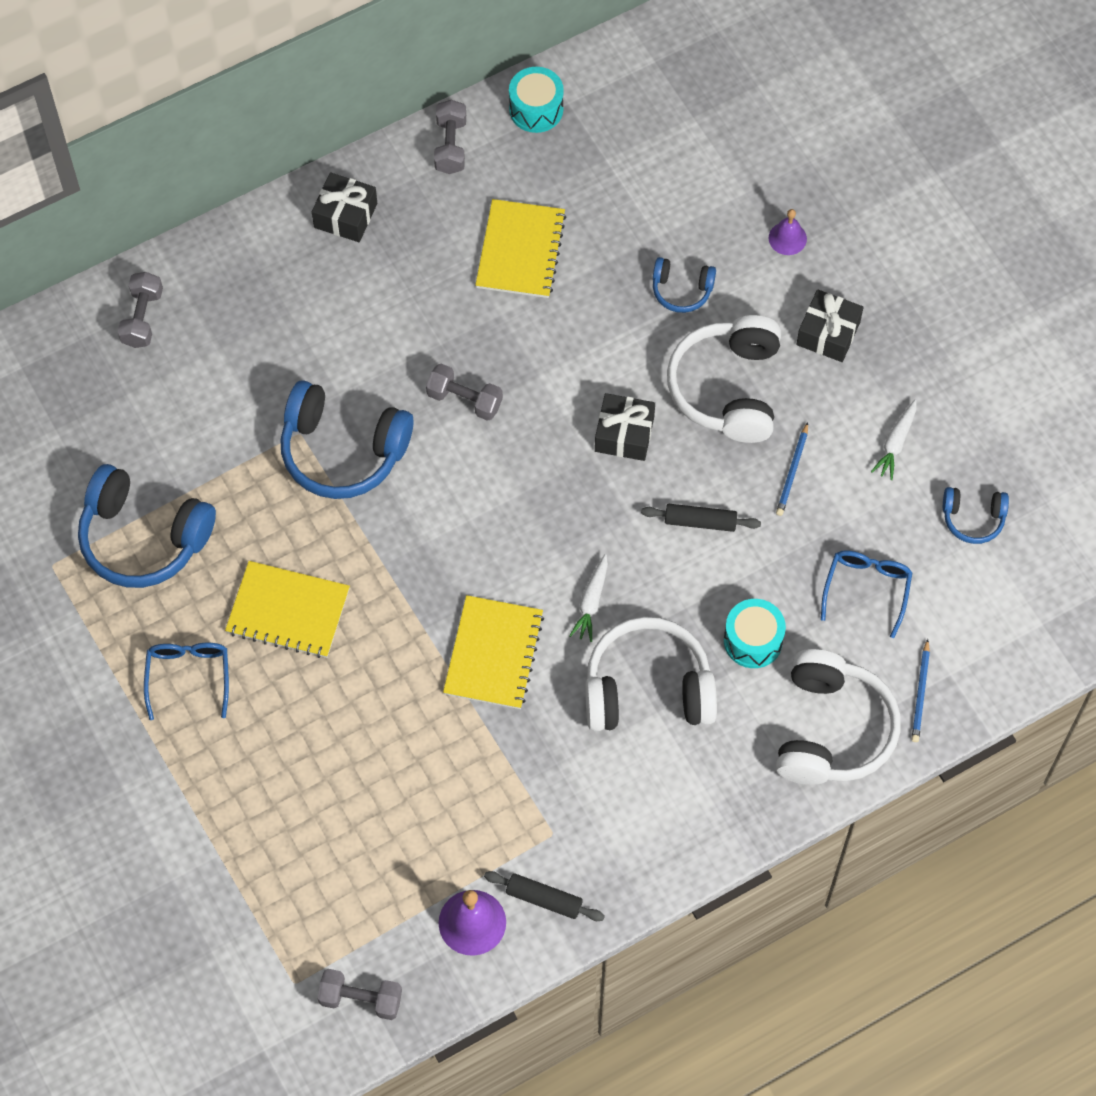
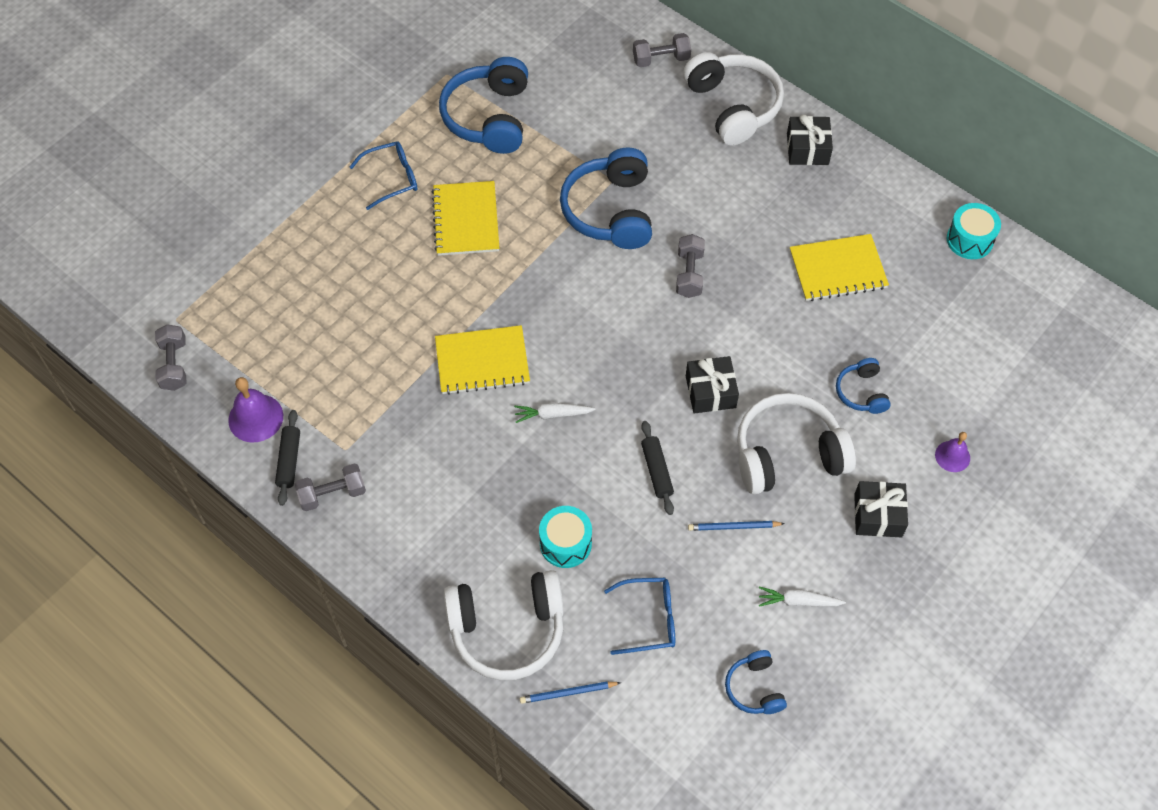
camera: 70 degrees right, 5 degrees down
grey dumbbell [434,100,466,174] -> grey dumbbell moved to [295,463,366,511]
white headphones [585,617,717,731] -> white headphones moved to [683,52,784,145]

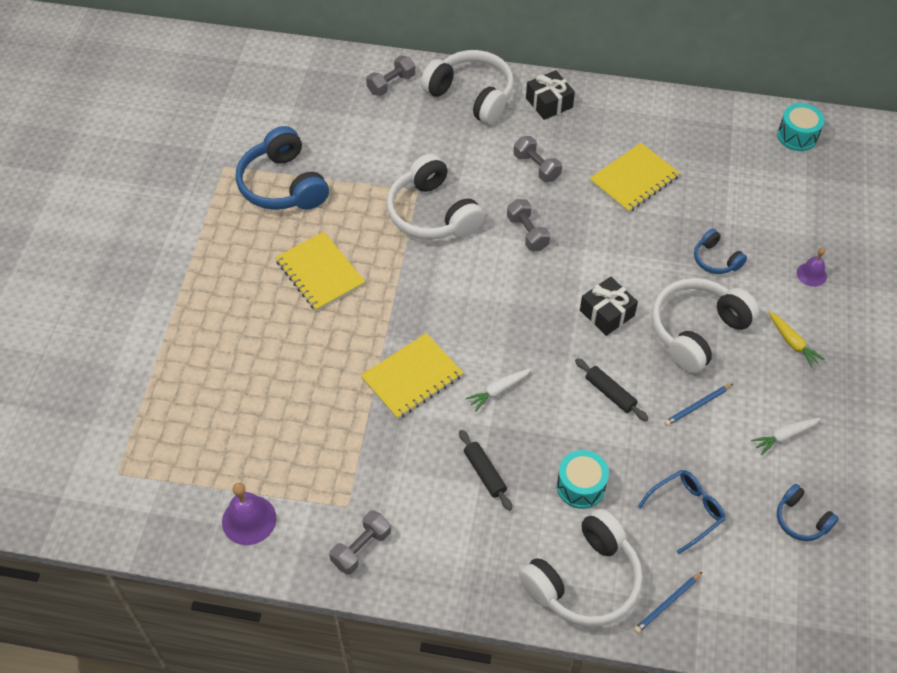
camera: 30 degrees left, 5 degrees down
grey dumbbell [155,324,186,391] -> grey dumbbell moved to [514,136,562,182]
black rolling pin [275,410,300,506] -> black rolling pin moved to [459,430,512,511]
blue glasses [349,141,417,210] -> none
blue headphones [560,148,652,249] -> white headphones [386,154,485,240]
black gift [854,481,908,538] -> yellow carrot [769,312,825,368]
turquoise drum [947,203,1001,259] -> turquoise drum moved to [777,103,825,151]

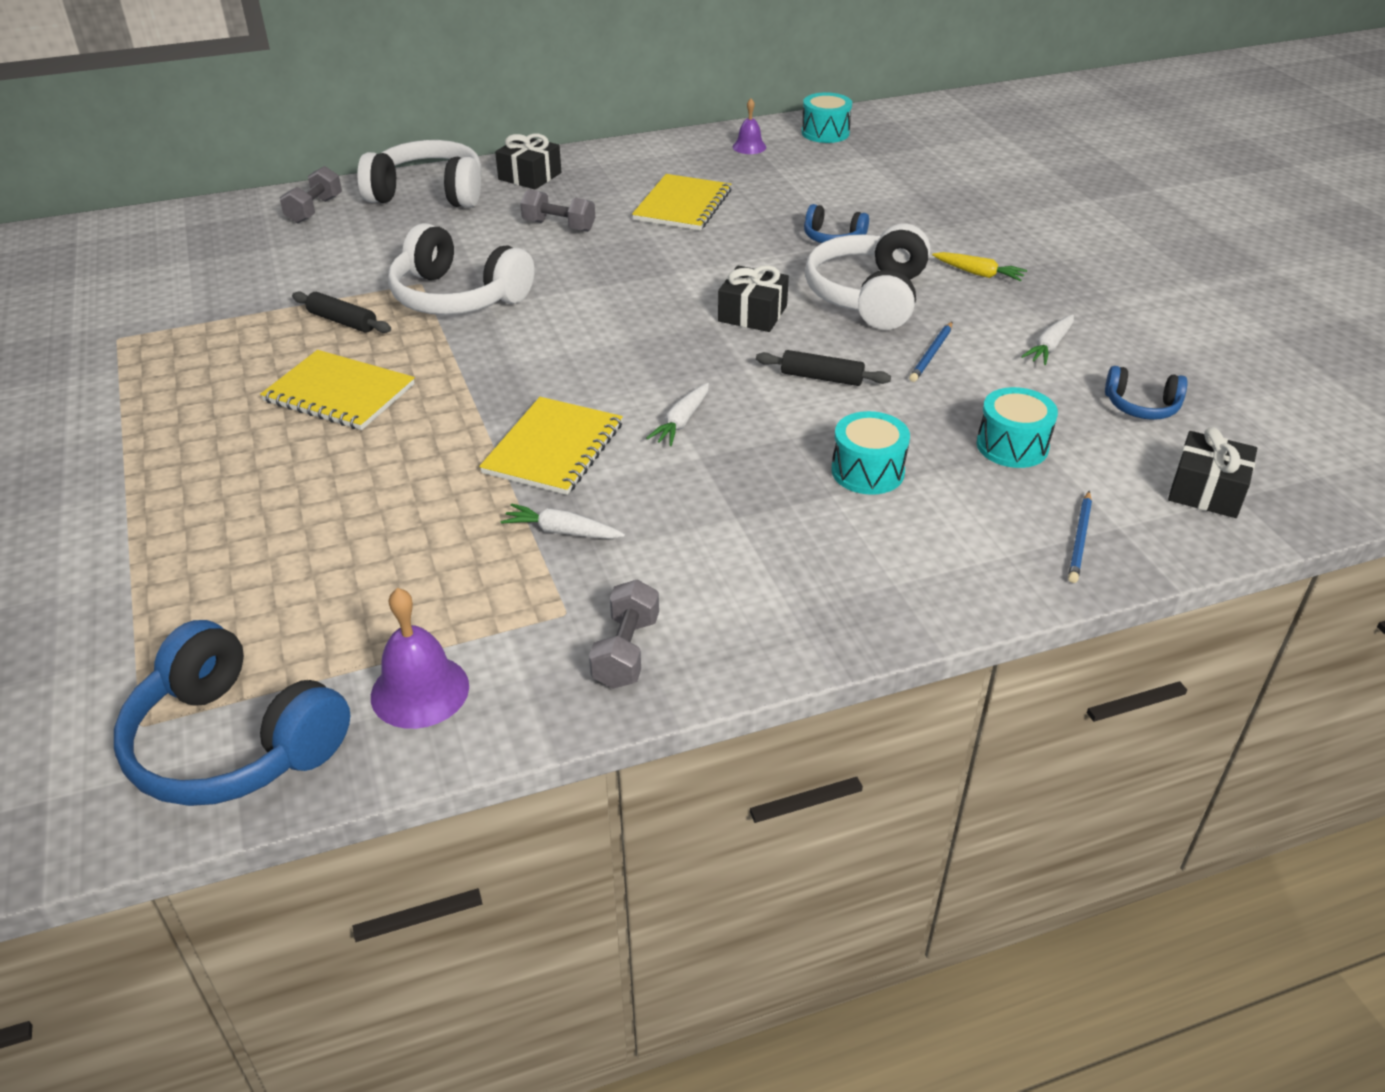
camera: 30 degrees left, 15 degrees down
blue headphones [236,126,329,210] -> blue headphones moved to [114,620,350,806]
black rolling pin [459,430,512,511] -> black rolling pin moved to [292,292,391,333]
grey dumbbell [507,199,550,251] -> none
white headphones [519,509,643,627] -> none
blue glasses [638,470,726,554] -> turquoise drum [977,387,1058,468]
purple bell [797,248,827,287] -> purple bell moved to [733,99,766,154]
none -> white carrot [501,503,625,539]
none -> black gift [1168,427,1257,518]

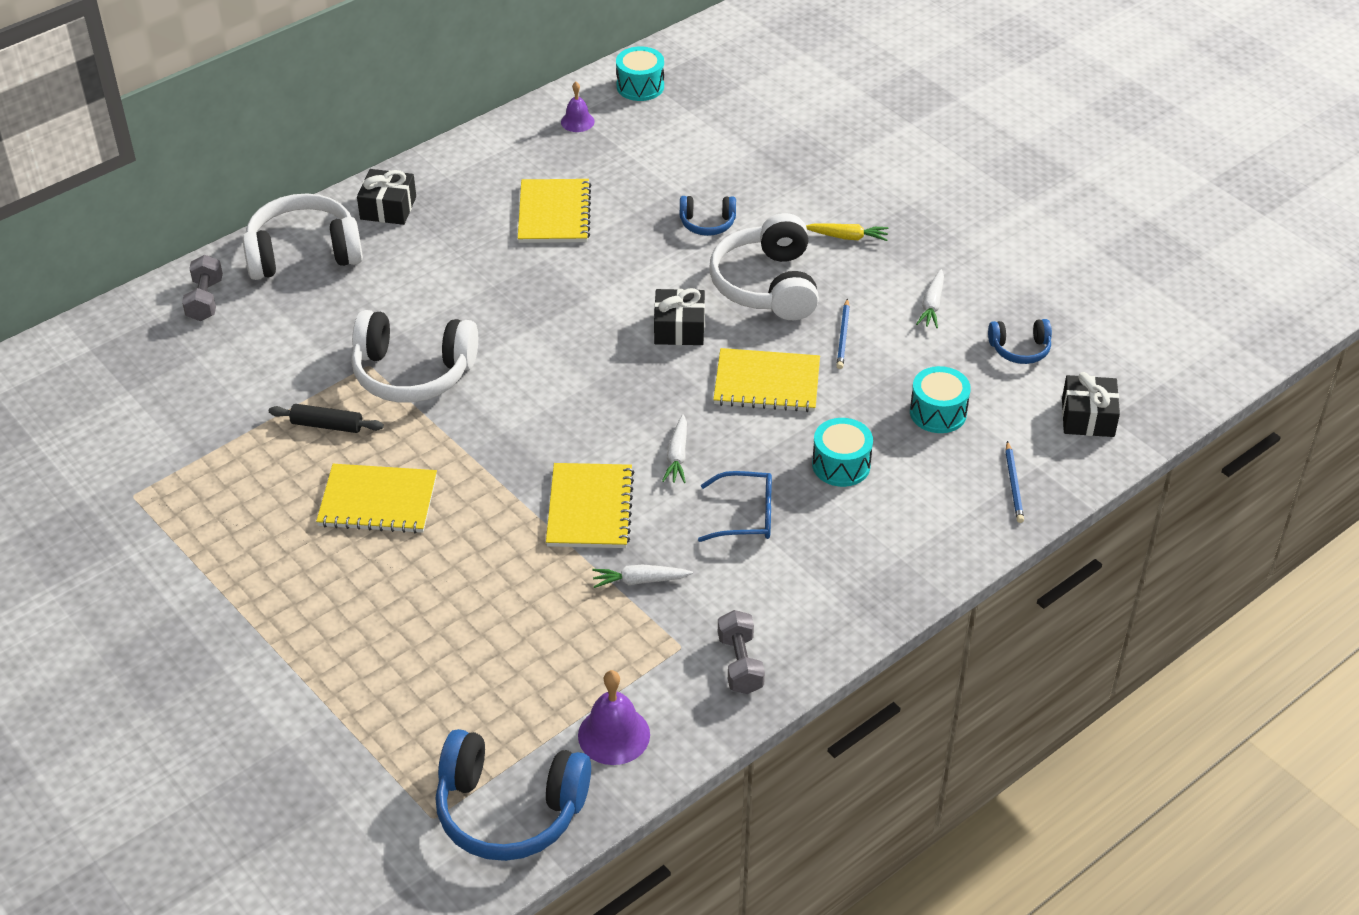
camera: 20 degrees left, 5 degrees up
grey dumbbell [520,189,595,232] -> none
black rolling pin [756,350,891,386] -> yellow notebook [713,348,820,412]
none -> blue glasses [698,471,772,542]

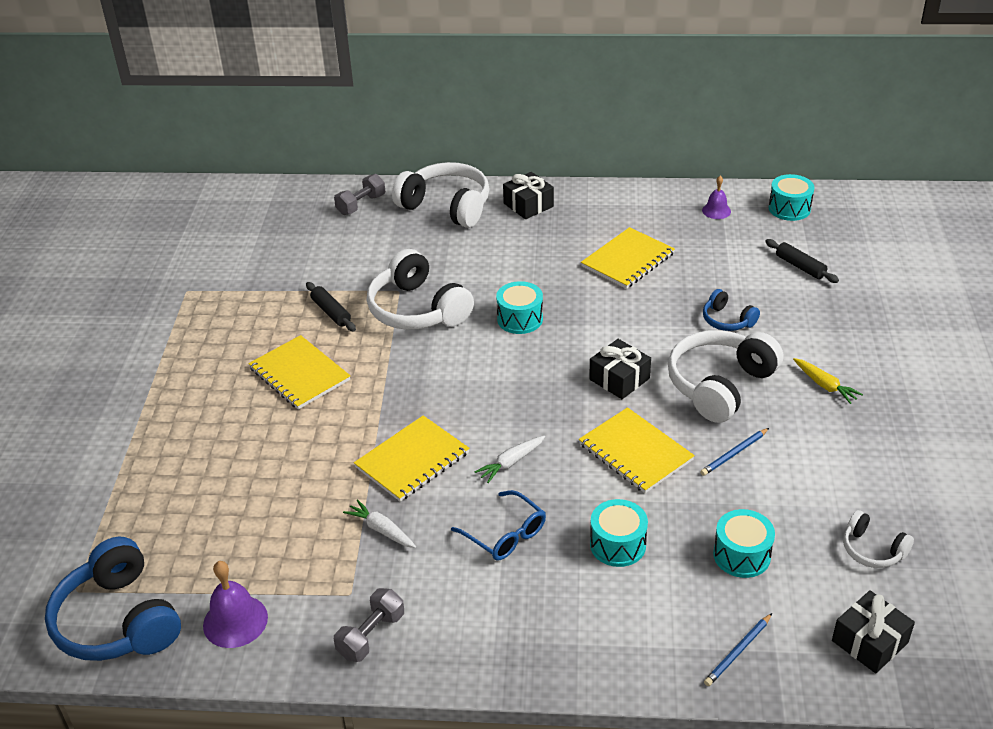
camera: 45 degrees right, 5 degrees down
white carrot [916,269,944,328] -> none
blue headphones [988,319,1052,364] -> white headphones [843,510,914,568]
none -> turquoise drum [496,281,543,334]
none -> black rolling pin [765,239,839,283]

